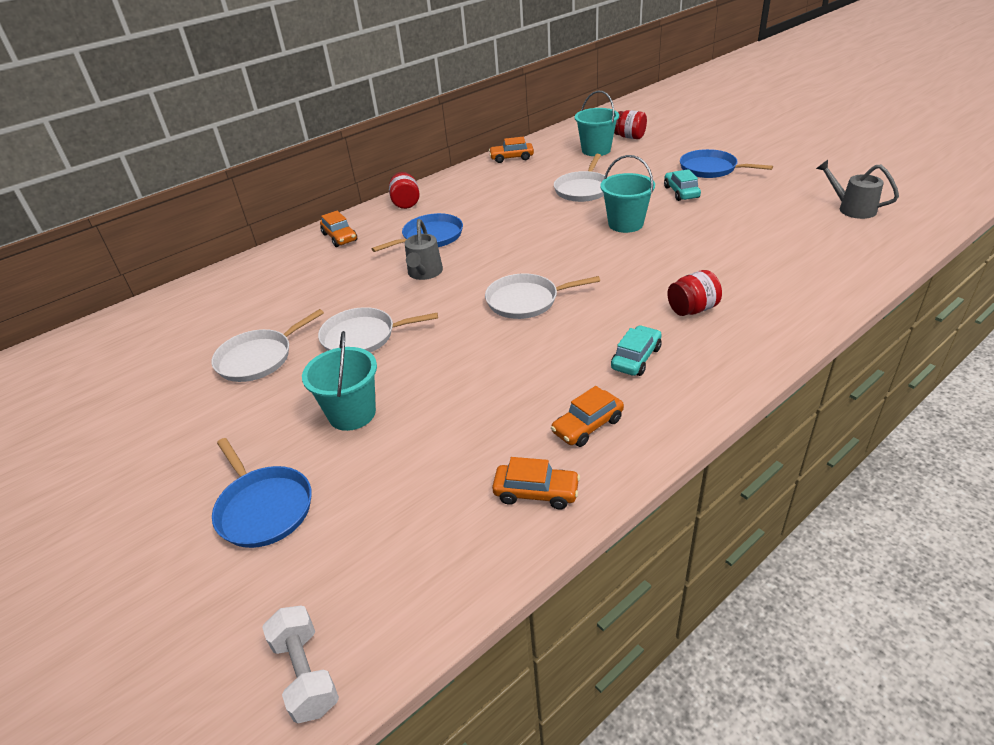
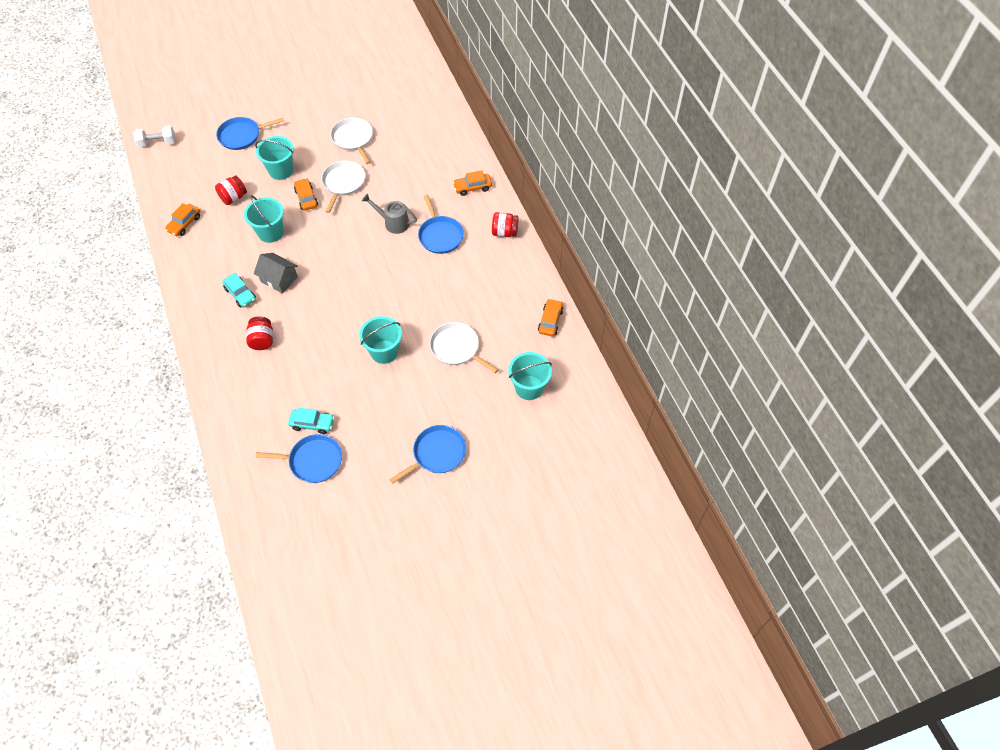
camera: 105 degrees right, 20 degrees up
white pan [485,274,600,319] -> none
orange car [551,386,624,447] -> orange car moved to [294,178,318,211]
red jar [614,110,647,139] -> red jar moved to [215,175,247,205]
turquoise car [664,169,701,201] -> turquoise car moved to [288,407,334,434]
grey watering can [816,160,899,219] -> none
none -> turquoise bucket [244,195,284,243]
none -> grey house [254,253,298,294]
none -> blue pan [255,434,342,483]

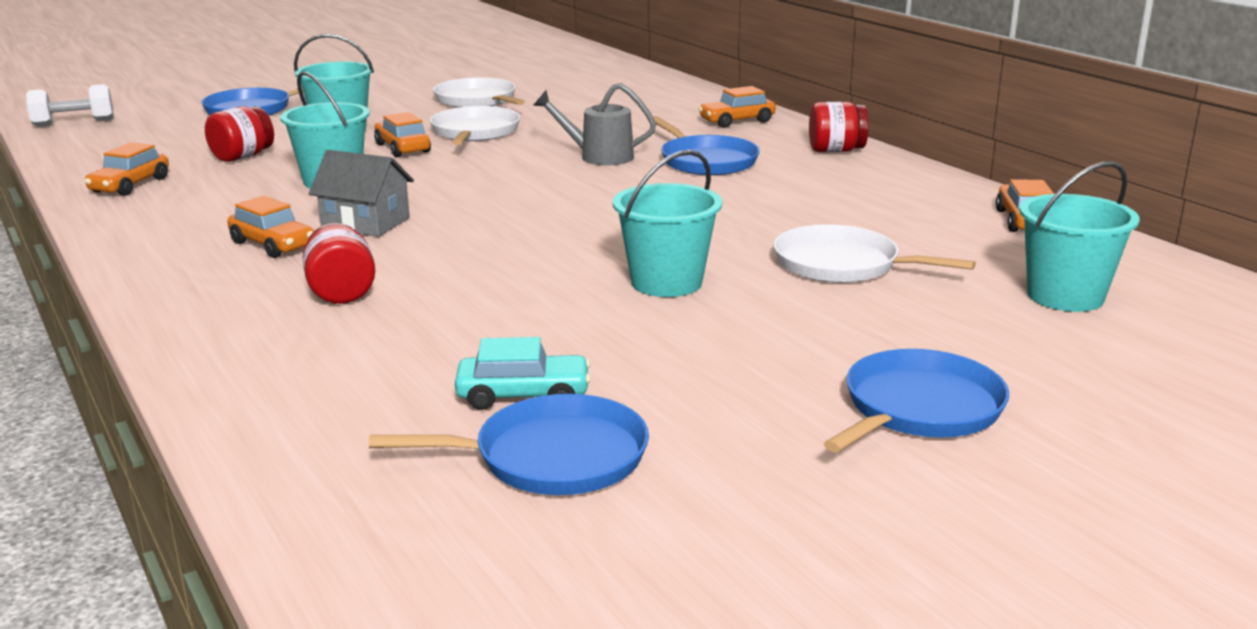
camera: 10 degrees left, 35 degrees down
turquoise car [222,273,256,308] -> orange car [227,196,314,258]

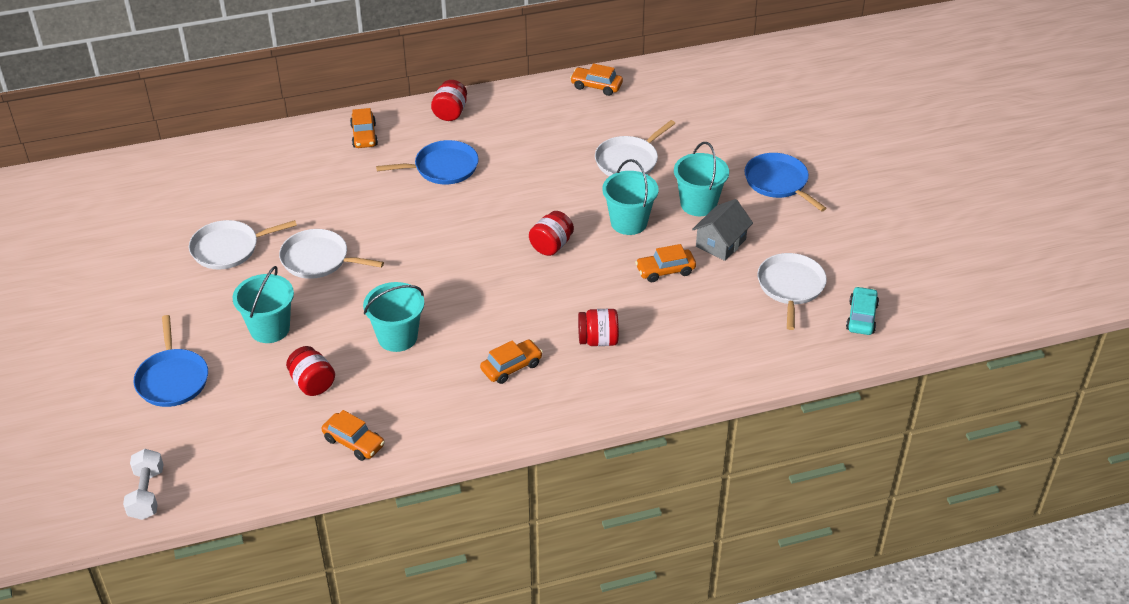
camera: 75 degrees left, 20 degrees up
grey house [309,150,414,237] -> grey house moved to [692,199,753,261]
blue pan [369,394,649,495] -> white pan [757,253,827,330]
orange car [374,112,431,157] -> orange car moved to [635,244,696,282]
turquoise car [455,337,590,410] -> turquoise car moved to [846,286,879,335]
grey watering can [533,83,656,166] -> none
turquoise bucket [1019,161,1140,312] -> turquoise bucket moved to [674,142,729,216]
none -> red jar [529,211,574,256]

